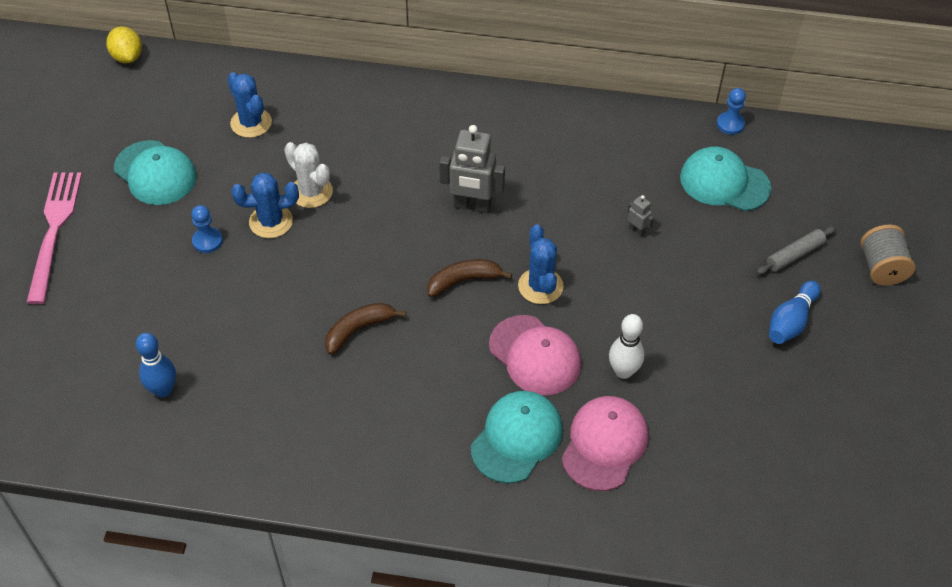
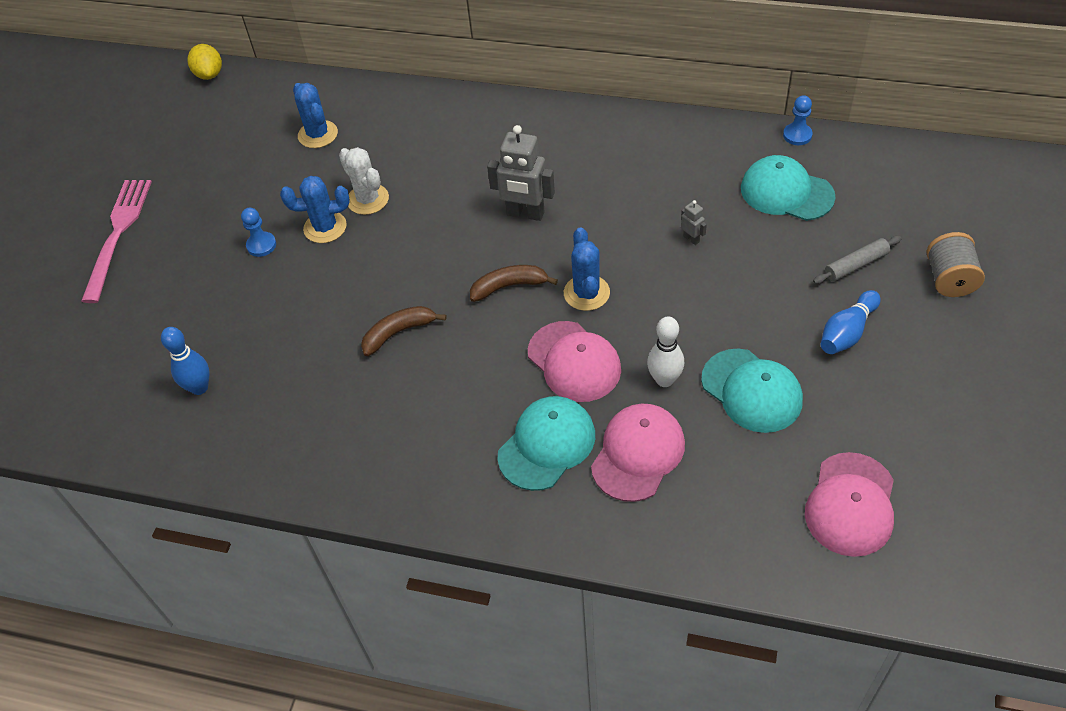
camera: 10 degrees right, 0 degrees up
turquoise cap [114,140,197,205] -> turquoise cap moved to [701,348,803,433]
none -> pink cap [805,452,894,557]

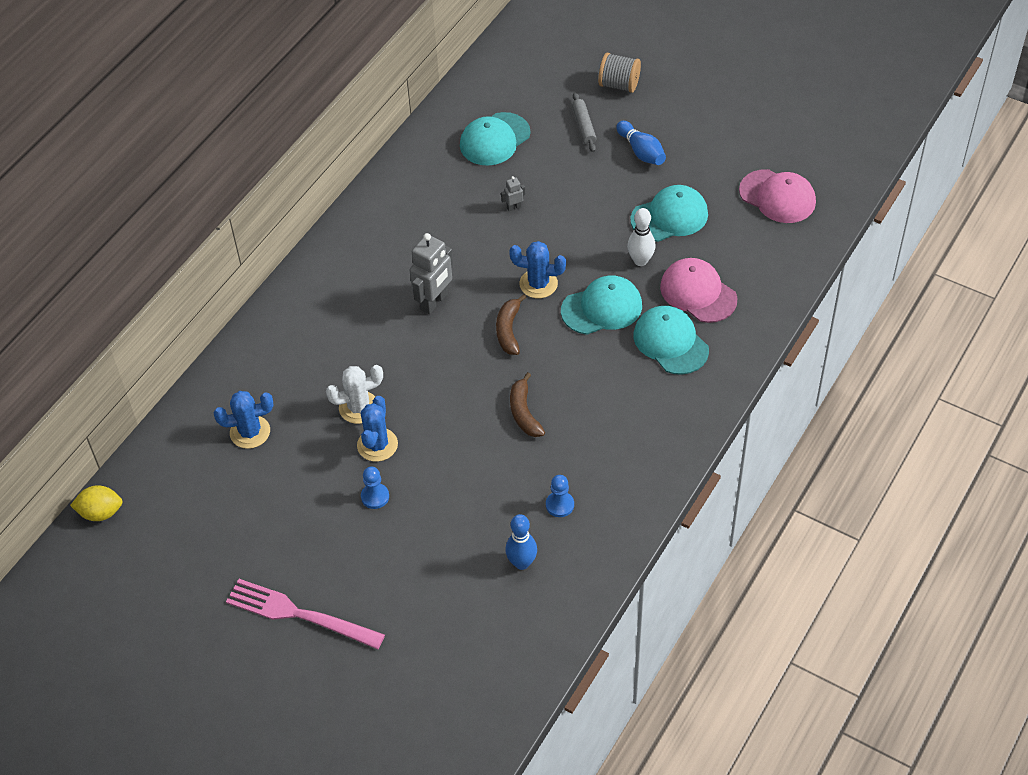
camera: 75 degrees left, 0 degrees up
pink cap [528,321,621,402] -> turquoise cap [561,275,642,335]
blue pawn [783,95,813,145] -> blue pawn moved to [546,475,574,517]

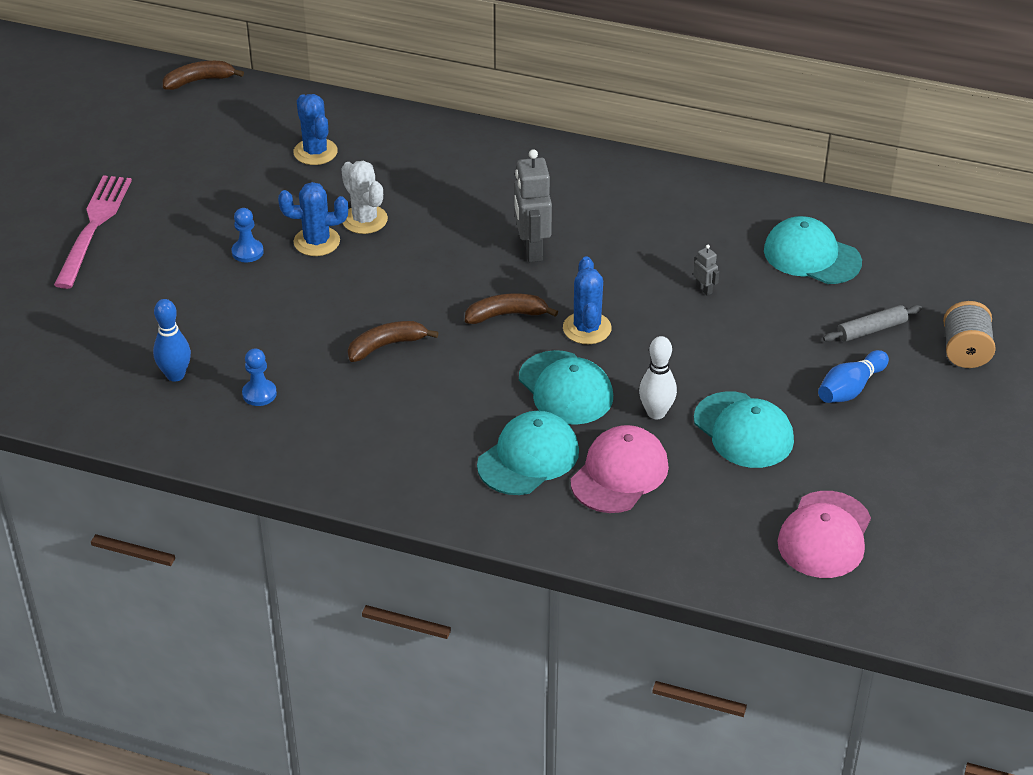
camera: 75 degrees right, 10 degrees down
yellow lemon [70,486,123,521] -> brown banana [163,61,244,90]
grey robot [410,233,453,314] -> grey robot turned 60 degrees clockwise [514,149,552,262]

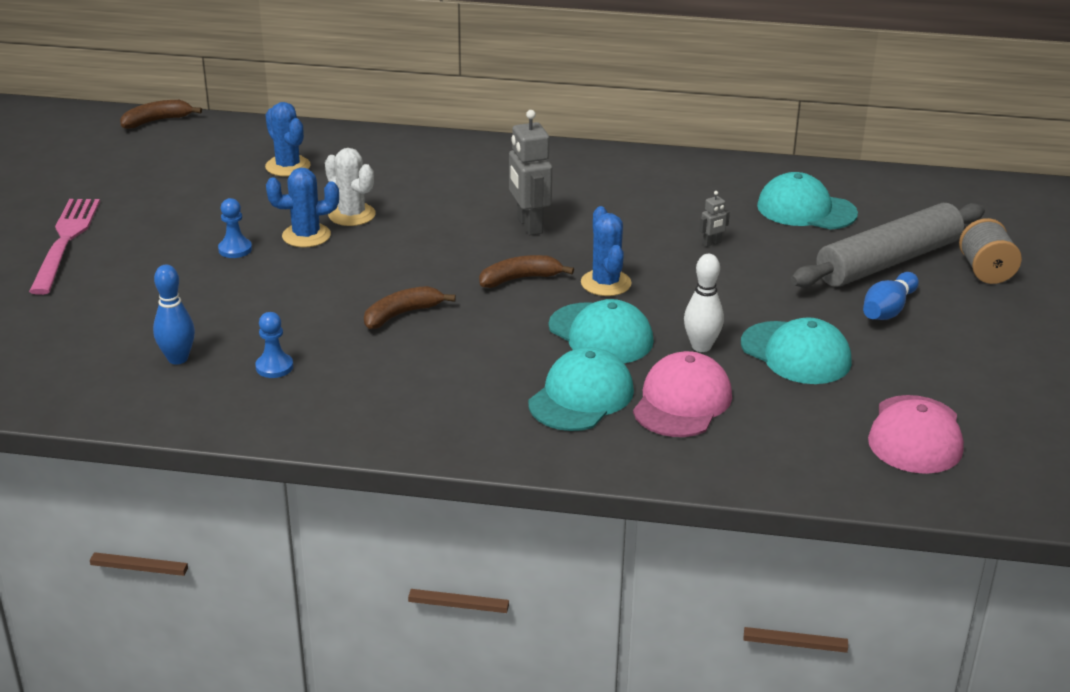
camera: 10 degrees left, 10 degrees down
grey robot [693,245,719,296] -> grey robot turned 105 degrees clockwise [700,191,730,247]
grey rolling pin [823,305,922,342] -> grey rolling pin [791,203,985,287], size x2.26

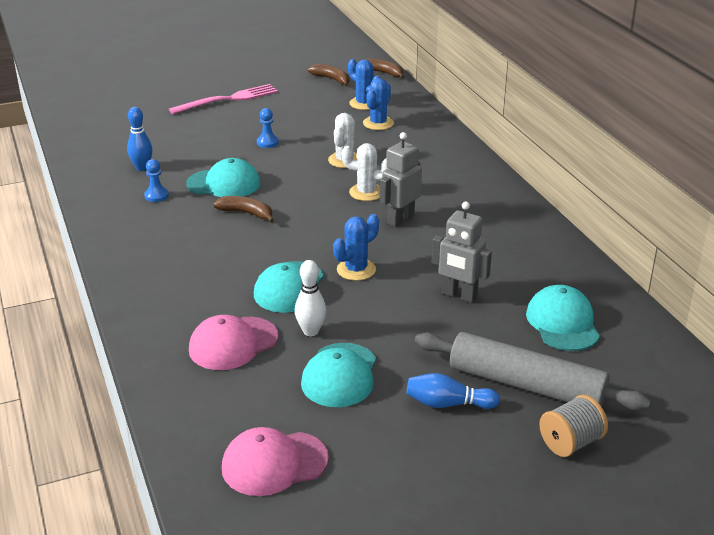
camera: 60 degrees right, 0 degrees up
blue cactus [266,168,339,247] -> blue cactus moved to [348,59,380,110]
brown banana [479,255,574,288] -> brown banana moved to [308,64,349,86]
turquoise cap [528,347,634,431] -> turquoise cap moved to [186,158,260,197]
pink cap [633,351,732,437] -> pink cap turned 150 degrees clockwise [189,315,279,370]
grey robot [700,191,730,247] -> grey robot [432,201,492,303], size x2.17
none -> white cactus [342,143,388,201]

